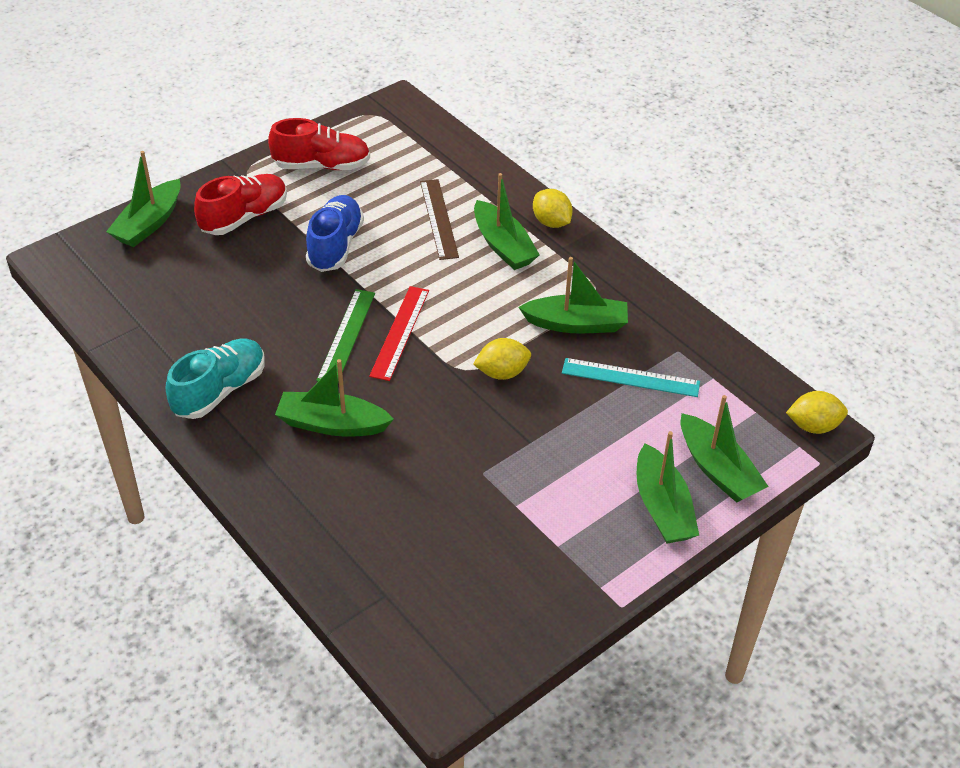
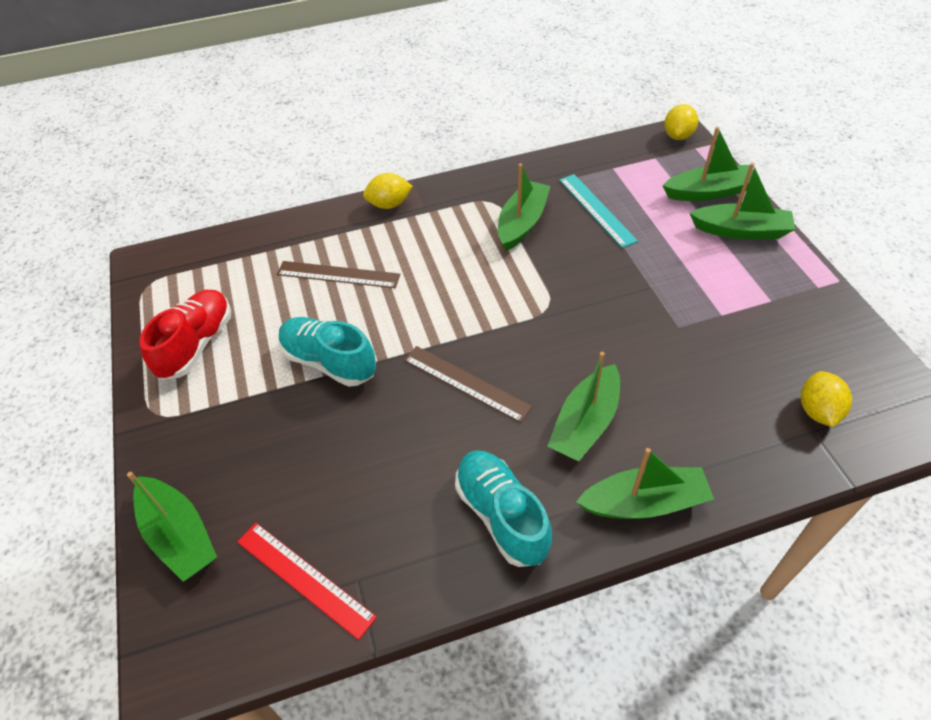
camera: 65 degrees left, 5 degrees up
red shoe [194,174,287,235] -> none
blue shoe [306,195,364,272] -> turquoise shoe [279,317,376,387]
green ruler [316,289,375,382] -> brown ruler [404,346,533,423]
red ruler [369,286,429,381] -> red ruler moved to [237,523,377,640]
yellow lemon [473,338,531,380] -> yellow lemon moved to [801,371,852,427]
green boat [474,173,540,270] -> green boat moved to [576,448,714,519]
turquoise ruler [562,358,700,397] -> turquoise ruler turned 60 degrees counterclockwise [559,174,638,248]

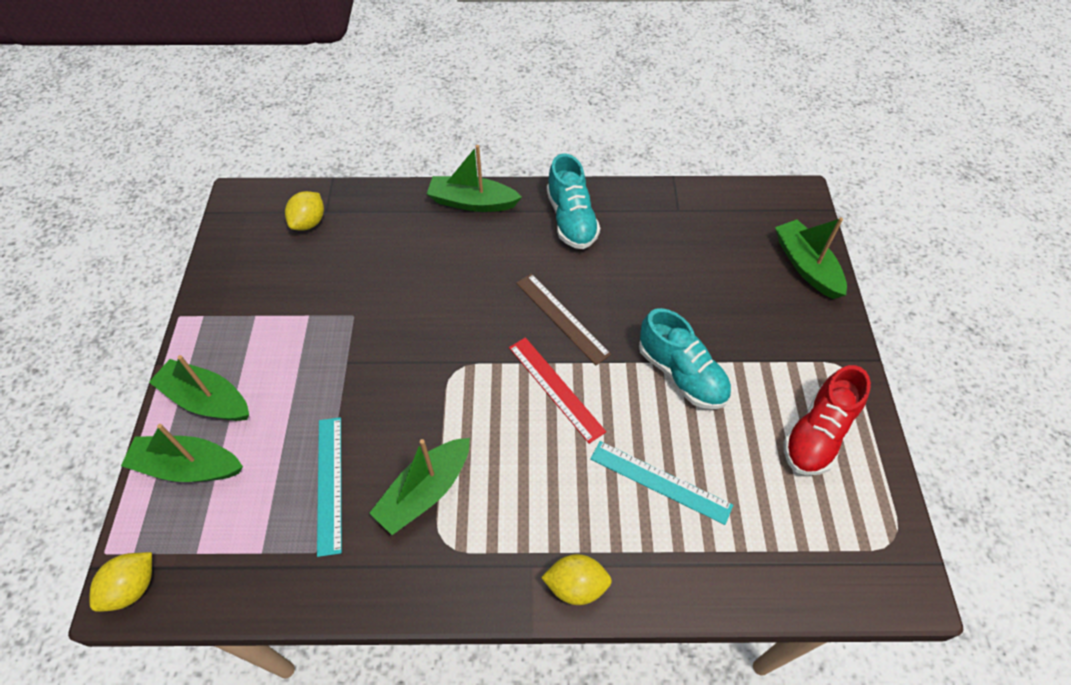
camera: 165 degrees left, 5 degrees up
red ruler [237,523,377,640] -> red ruler moved to [509,337,606,444]
brown ruler [277,261,400,288] -> turquoise ruler [590,441,733,525]
green boat [547,352,620,461] -> none

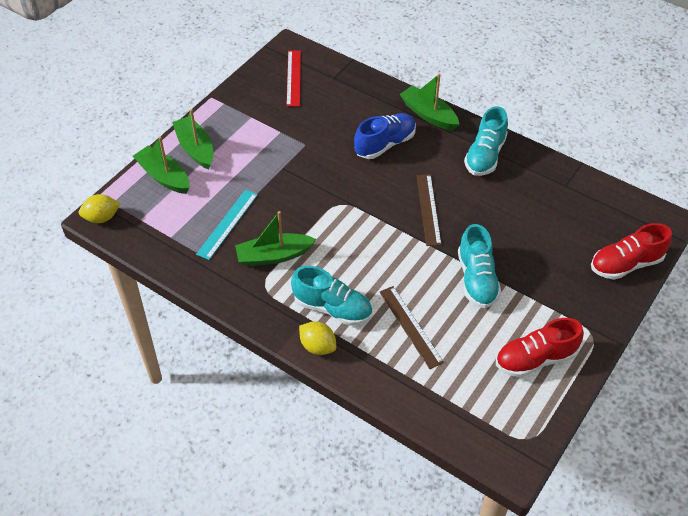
camera: 35 degrees right, 5 degrees down
yellow lemon [285,191,324,230] -> none
red ruler [509,337,606,444] -> red ruler moved to [286,50,301,107]
turquoise ruler [590,441,733,525] -> brown ruler [380,286,444,369]
green boat [775,217,847,299] -> red shoe [591,223,672,280]
none -> turquoise shoe [291,266,372,326]
none -> blue shoe [354,113,416,159]

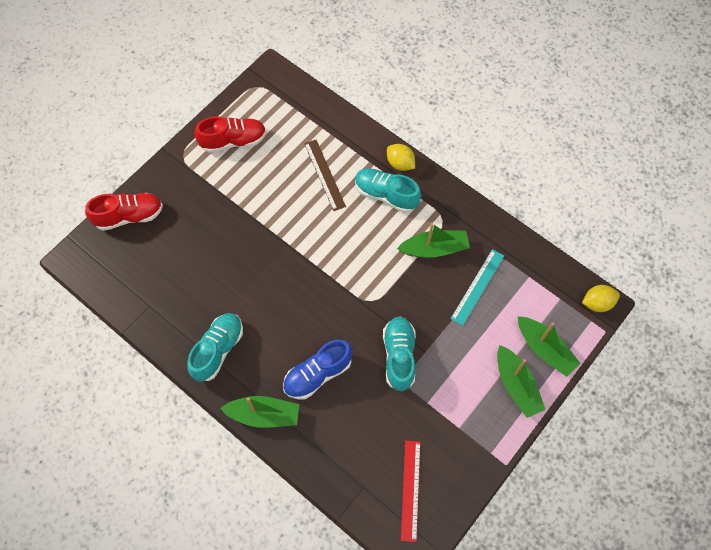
camera: 175 degrees left, 15 degrees up
green boat [400,74,459,130] -> green boat turned 45 degrees counterclockwise [220,396,299,428]
brown ruler [416,174,442,246] -> none
turquoise shoe [458,224,501,308] -> turquoise shoe moved to [383,317,416,392]

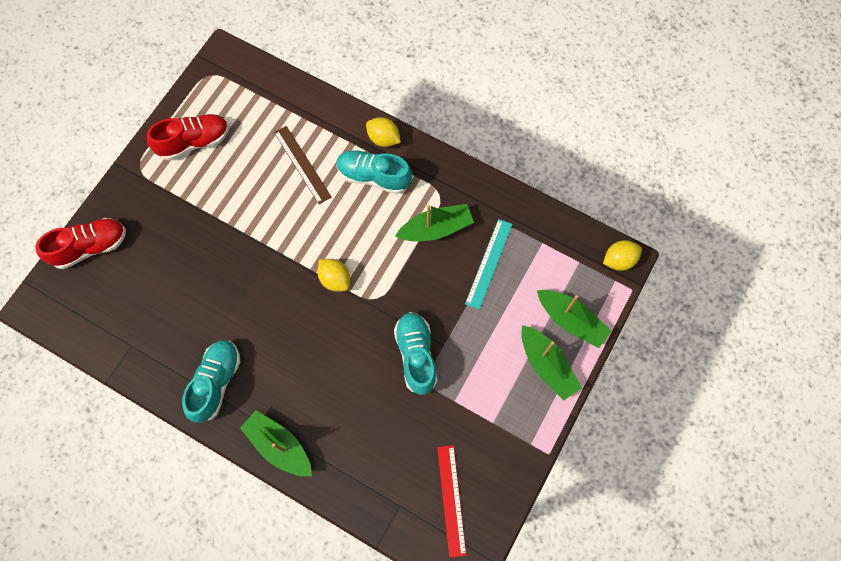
camera: 10 degrees left, 5 degrees up
green boat [220,396,299,428] -> green boat turned 135 degrees counterclockwise [240,410,312,476]
blue shoe [283,340,352,399] -> none
none -> yellow lemon [317,259,350,292]

